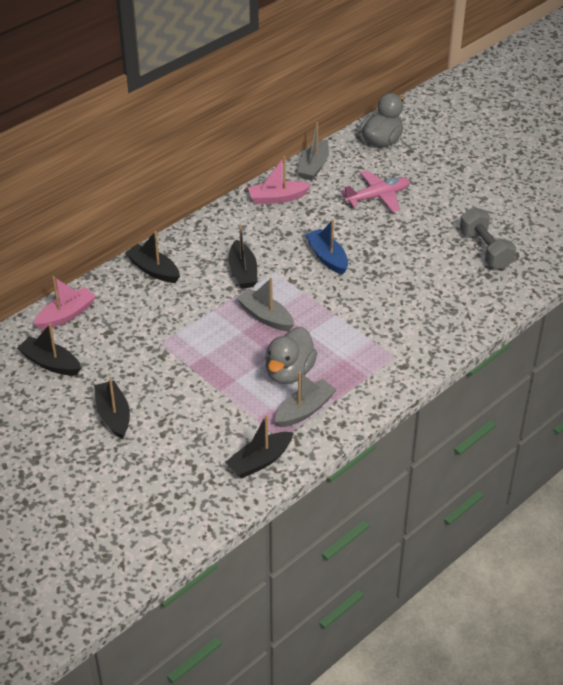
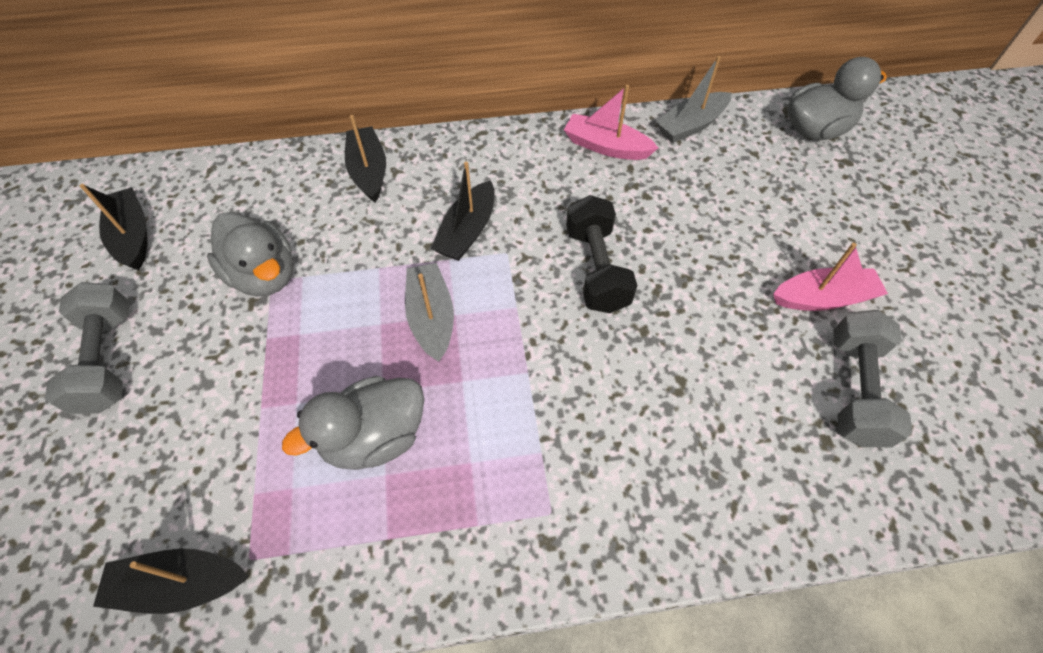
camera: 35 degrees right, 15 degrees up
pink boat [34,276,96,330] -> pink boat moved to [773,243,888,311]
black boat [94,378,130,439] -> grey dumbbell [45,282,130,414]
grey boat [275,371,337,427] -> none
blue boat [305,219,348,275] -> black dumbbell [566,195,638,313]
pink plane [341,170,410,212] -> none
none -> grey duck [207,212,293,297]

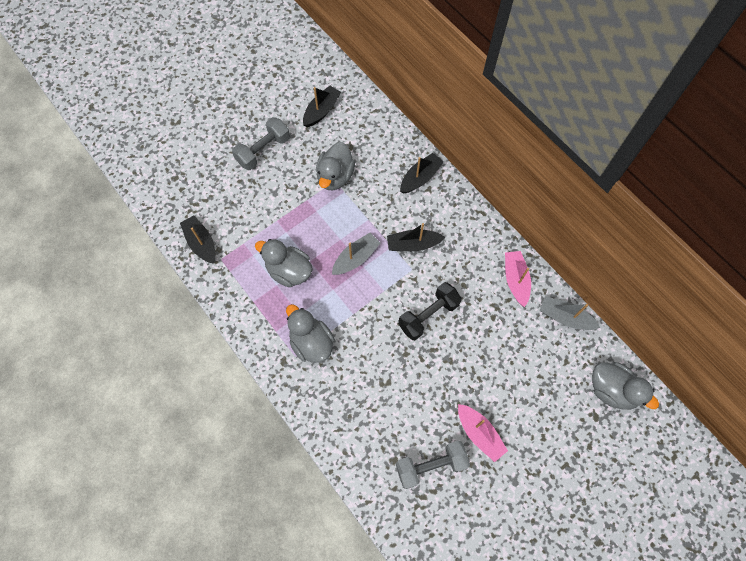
camera: 60 degrees right, 10 degrees up
none -> grey duck [286,304,335,363]

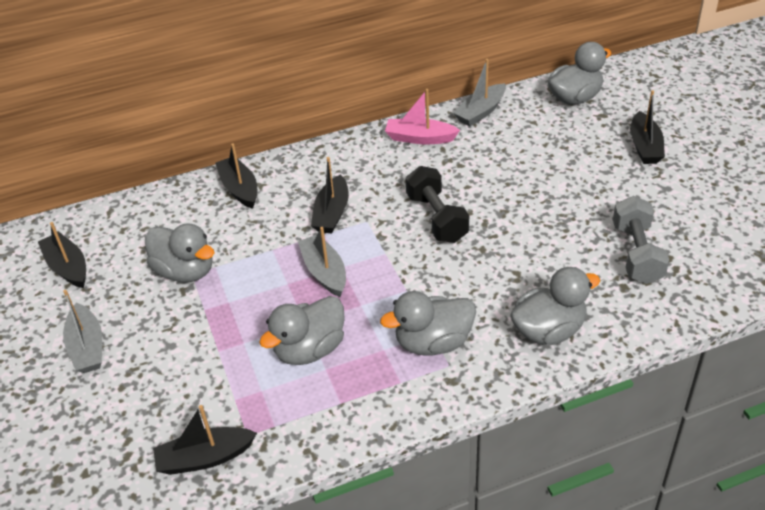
camera: 70 degrees left, 25 degrees down
grey dumbbell [232,117,290,170] -> grey boat [63,290,102,373]
pink boat [458,404,508,462] -> none
none -> grey duck [510,267,600,345]
none -> black boat [630,90,665,164]

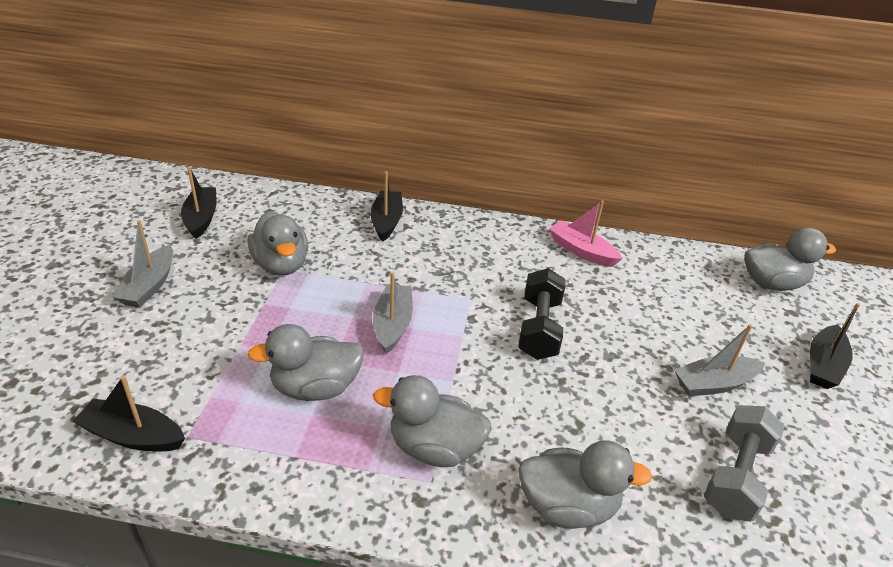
camera: 25 degrees right, 5 degrees down
black boat [311,157,349,233] -> none
grey boat [453,59,506,126] -> grey boat moved to [674,324,765,396]

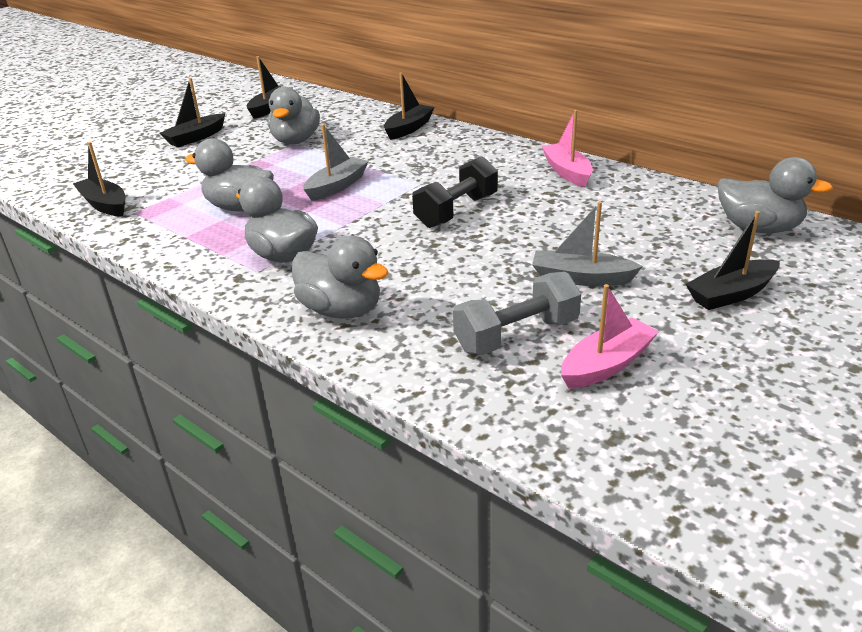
camera: 35 degrees right, 5 degrees down
grey boat [112,220,173,308] -> black boat [160,78,225,147]
none -> pink boat [561,284,659,389]

